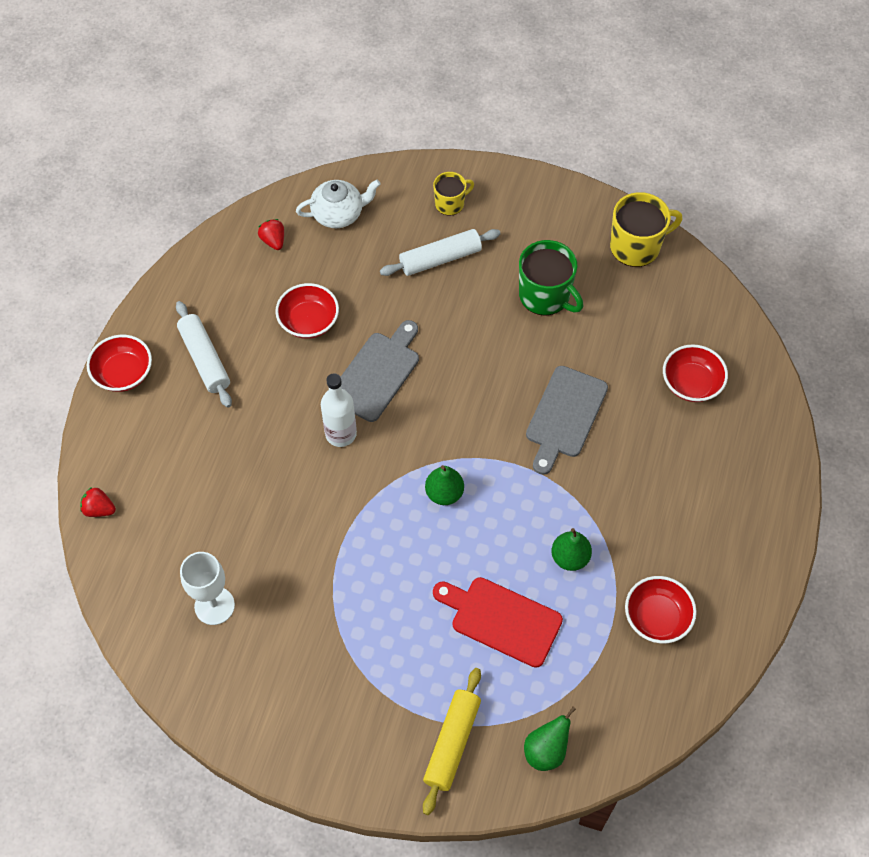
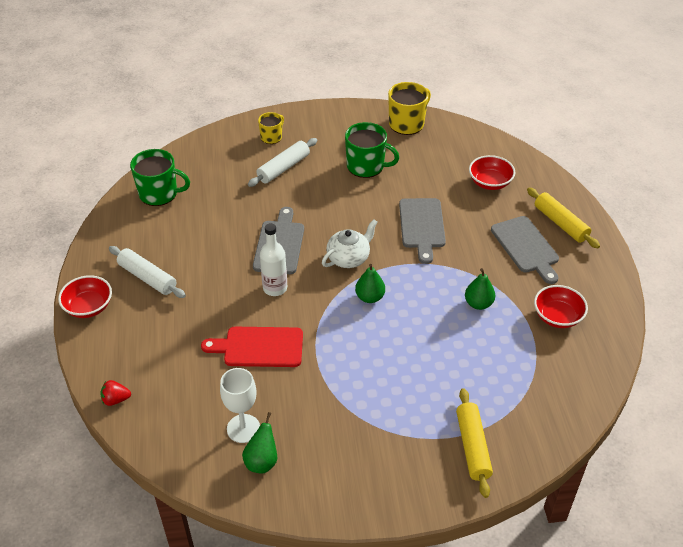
camera: 25 degrees left, 15 degrees down
red strawberry [258,219,284,250] -> green mug [130,149,190,206]
red bowl [275,283,339,339] -> none
white teapot [296,180,381,228] -> white teapot moved to [322,219,378,268]
red cutting board [433,577,563,668] -> red cutting board moved to [201,327,303,367]
green pear [524,707,576,771] -> green pear moved to [242,412,277,473]
none -> grey cutting board [491,216,559,284]
none -> yellow rolling pin [527,188,600,248]

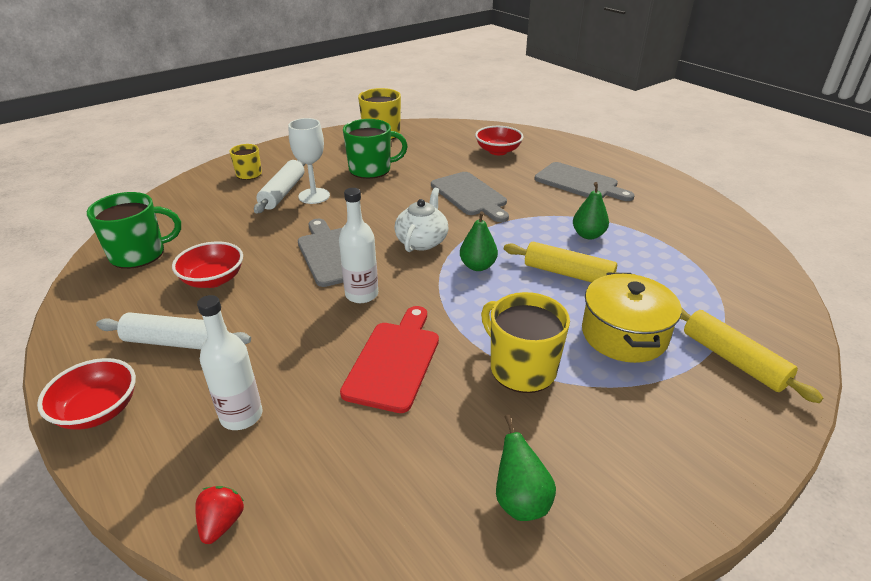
camera: 30 degrees left, 10 degrees down
red strawberry [100,380,131,406] -> red strawberry turned 135 degrees clockwise [195,486,244,544]
red cutting board [201,327,303,367] -> red cutting board turned 135 degrees clockwise [340,306,439,413]
white goblet [220,368,260,443] -> white goblet moved to [289,118,330,204]
yellow rolling pin [527,188,600,248] -> yellow rolling pin moved to [504,242,636,283]
red bowl [534,285,588,328] -> red bowl moved to [172,242,243,288]
none -> white bottle [197,295,263,430]
none -> yellow mug [481,292,570,393]
none -> yellow pot [582,273,682,363]

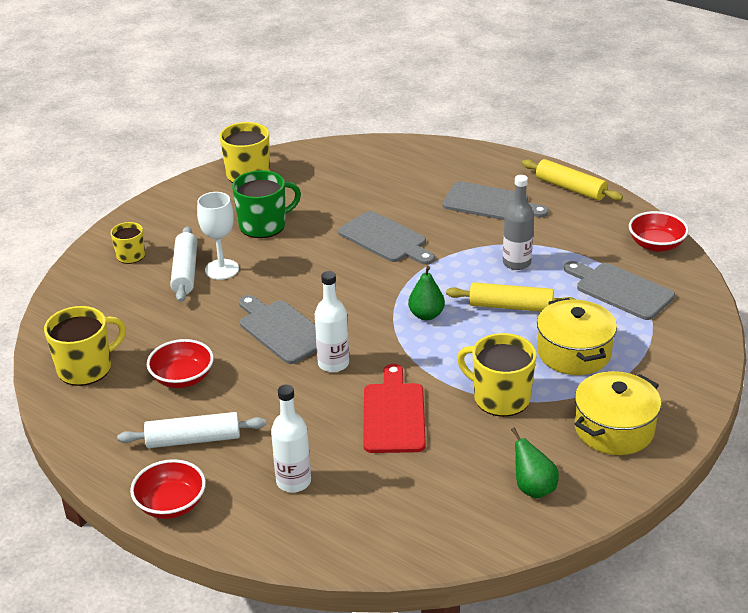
camera: 15 degrees left, 0 degrees up
green mug [87,192,181,269] -> yellow mug [44,306,126,386]
red strawberry [195,486,244,544] -> none
white teapot [395,188,448,252] -> none
red bowl [475,126,524,155] -> red bowl moved to [629,211,689,252]
green pear [573,182,609,239] -> grey bottle [503,175,534,270]
yellow rolling pin [680,307,823,403] -> yellow rolling pin moved to [522,159,623,201]
none -> grey cutting board [564,261,675,320]
none -> yellow pot [575,371,661,455]

